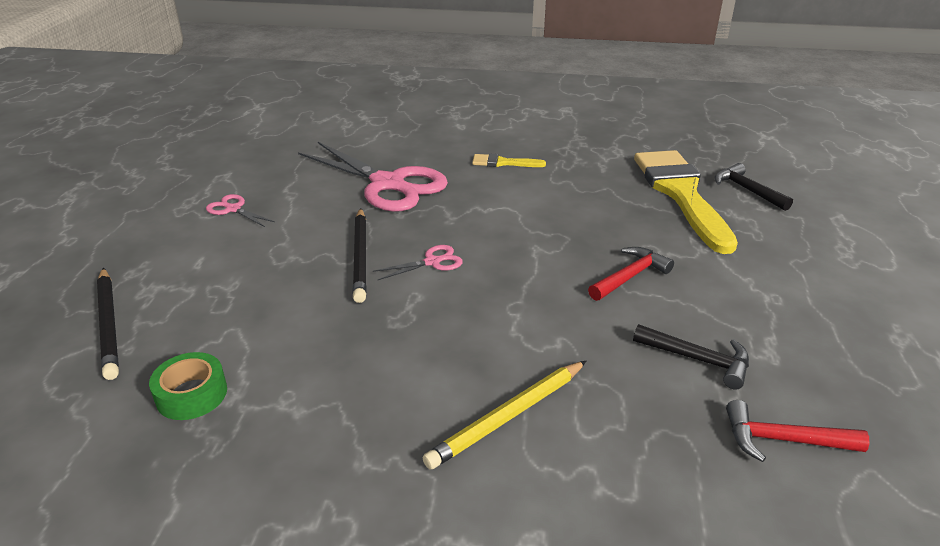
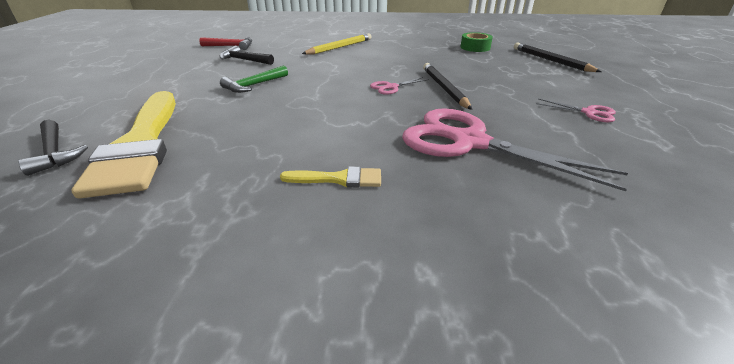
camera: 175 degrees right, 0 degrees up
red hammer [588,247,674,301] -> green hammer [220,65,288,93]

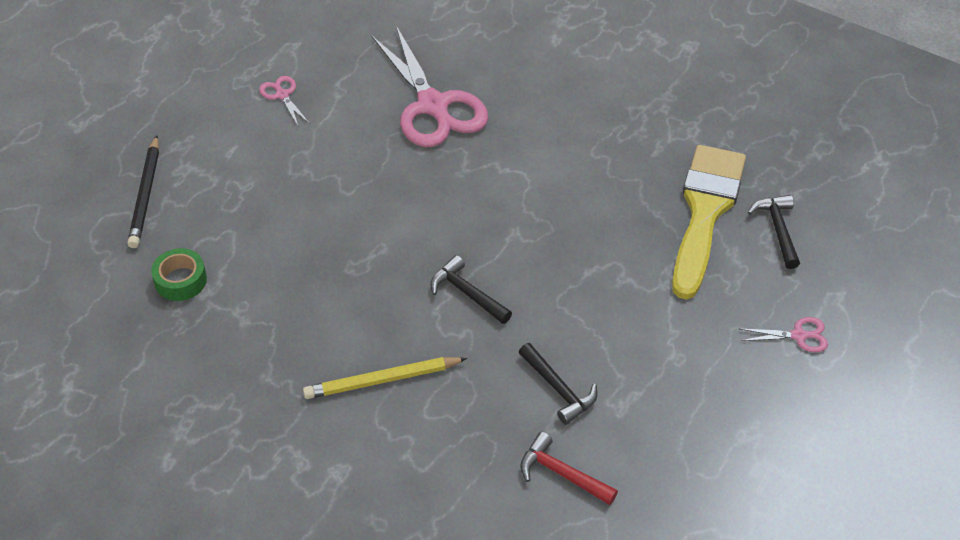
camera: 150 degrees left, 15 degrees up
green hammer [220,65,288,93] -> none
yellow brush [280,166,381,187] -> none
pink scissors [370,77,429,95] -> pink scissors moved to [740,317,828,353]
black pencil [423,63,472,110] -> none
none -> black hammer [430,255,512,324]

